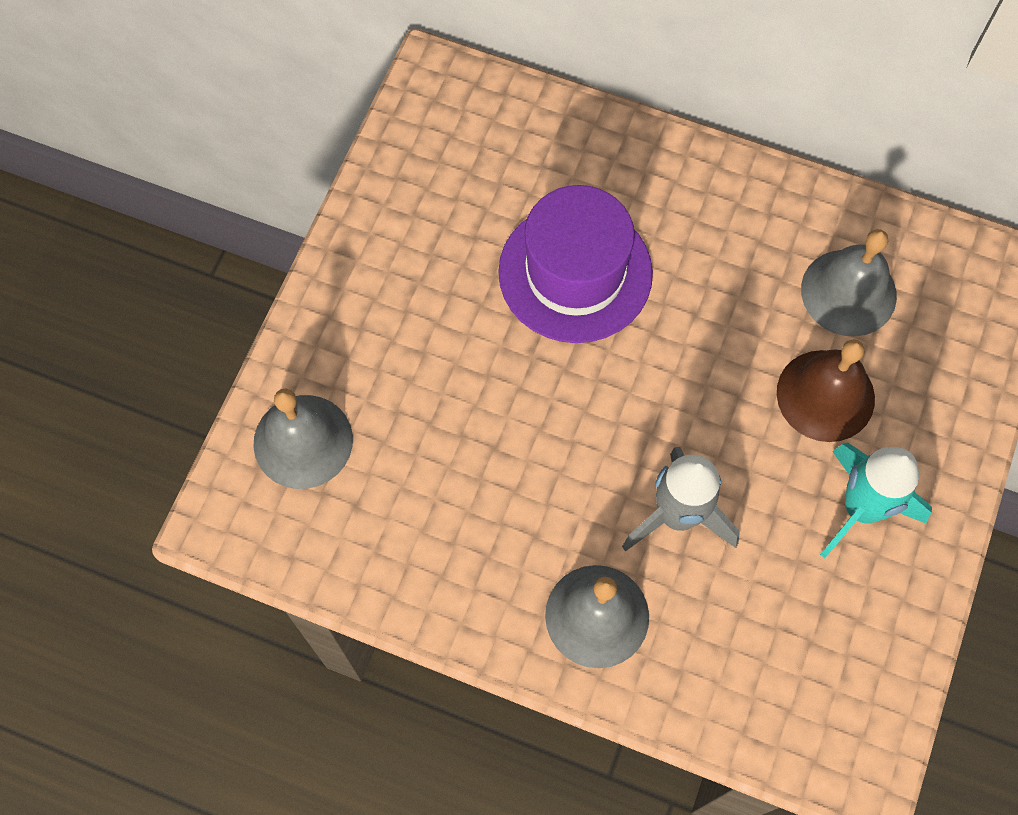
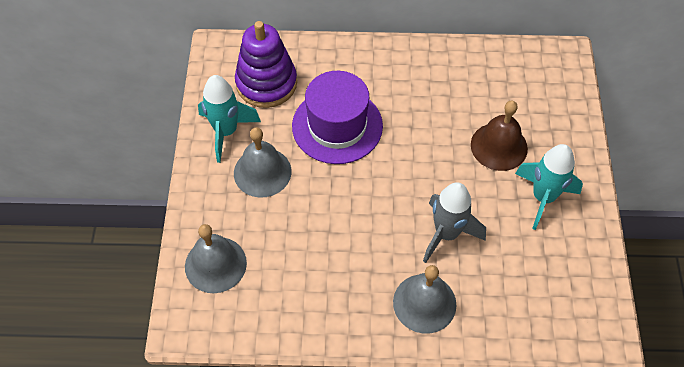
camera: 20 degrees left, 10 degrees down
grey bell [801,229,897,336] -> grey bell moved to [234,127,292,198]
none -> turquoise rocket [198,75,261,163]
none -> purple stacking toy [235,21,297,108]

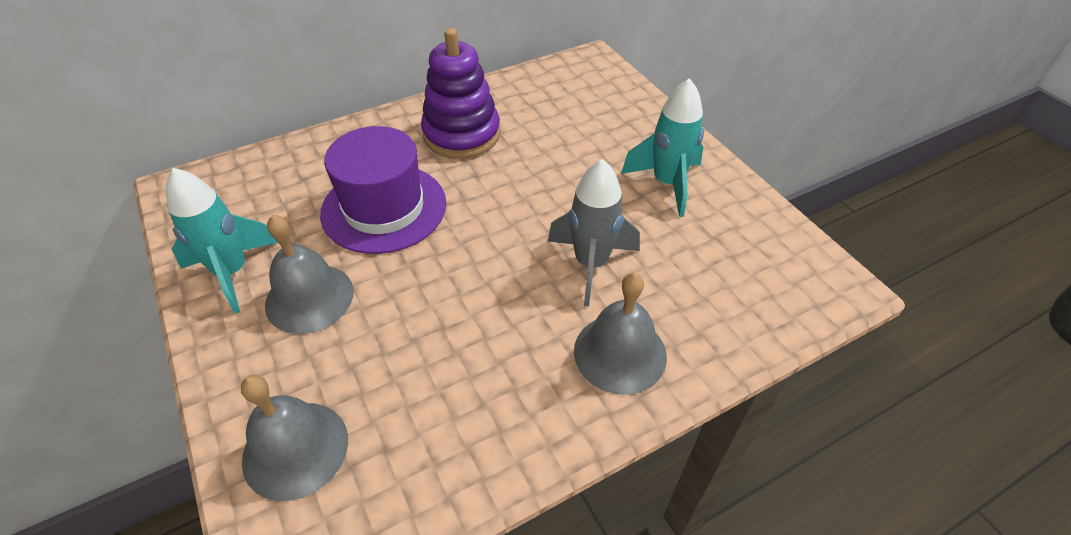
camera: 30 degrees left, 10 degrees down
purple stacking toy [235,21,297,108] -> purple stacking toy moved to [421,28,500,159]
brown bell [471,101,528,171] -> none

